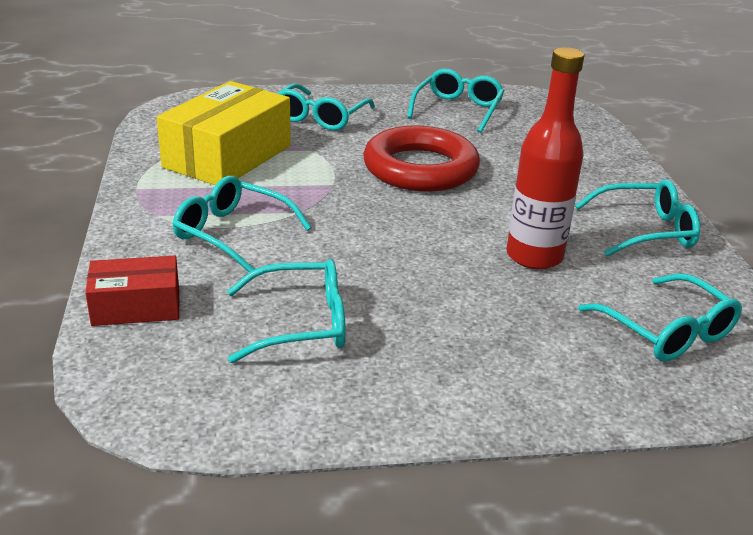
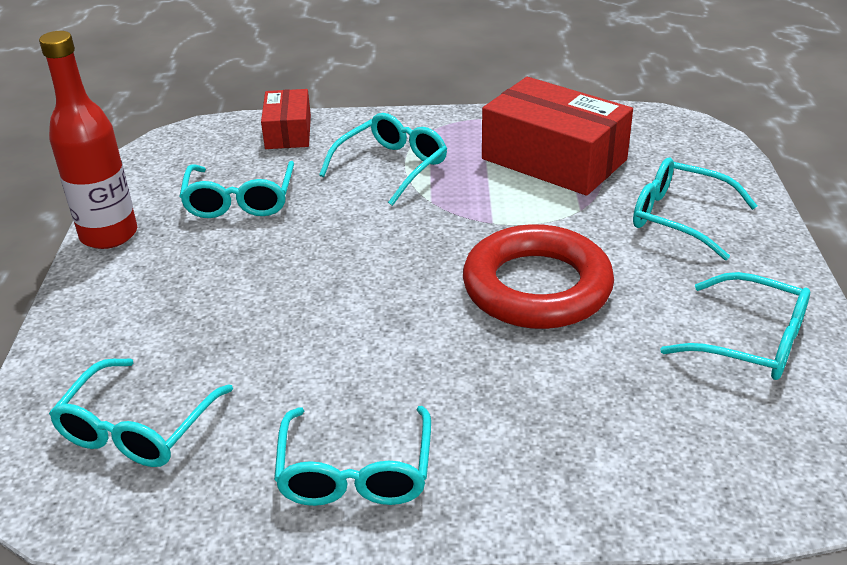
camera: 100 degrees right, 5 degrees up
yellow box [157,81,290,185] -> red box [482,77,633,196]
red bottle [506,47,584,270] -> red bottle moved to [39,31,137,249]
turquoise glasses [578,273,742,362] -> turquoise glasses turned 45 degrees counterclockwise [49,359,233,467]

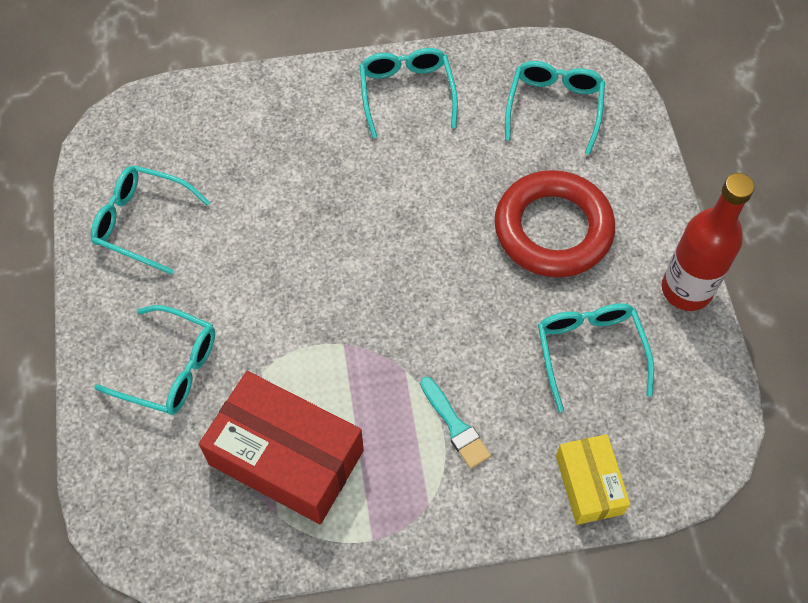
camera: 170 degrees right, 25 degrees up
red box [261,89,311,149] -> yellow box [556,434,630,525]
turquoise glasses [319,113,447,206] -> turquoise brush [420,377,491,469]
red ring [463,224,614,329] -> red ring moved to [495,170,615,278]

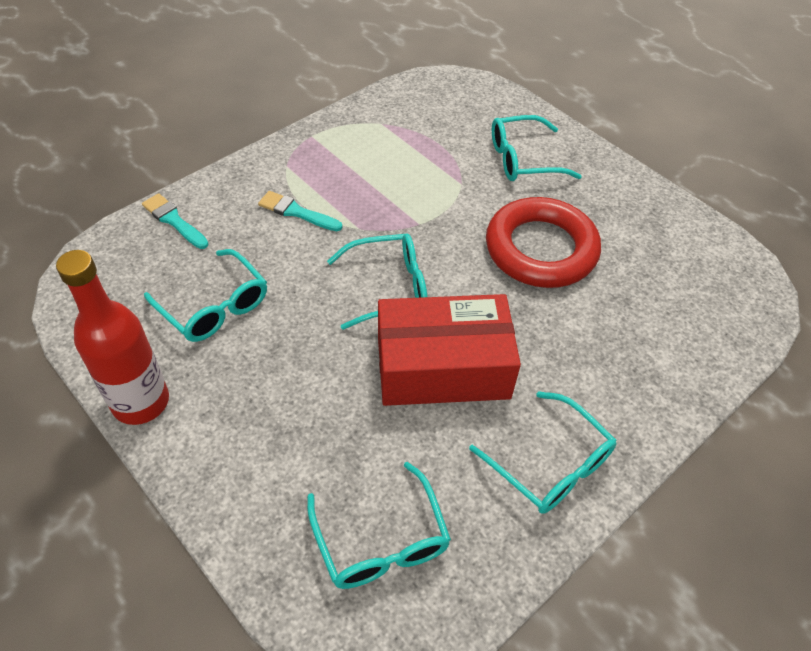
camera: 145 degrees right, 10 degrees down
turquoise glasses [91,165,210,275] -> turquoise glasses moved to [327,234,427,330]
red box [199,371,364,524] -> red box moved to [378,294,521,406]
red ring [495,170,615,278] -> red ring moved to [486,197,601,288]
yellow box [556,434,630,525] -> turquoise brush [142,193,208,249]

